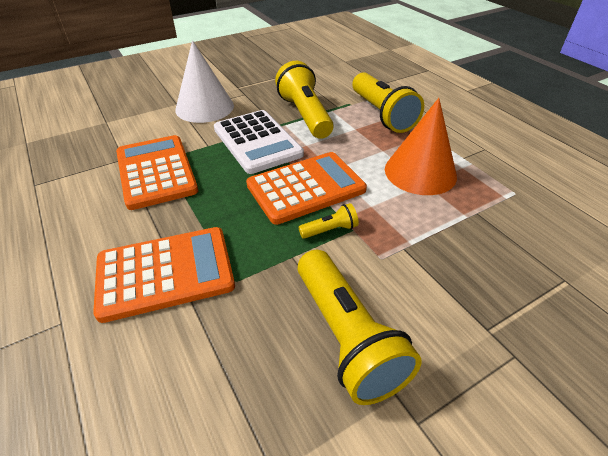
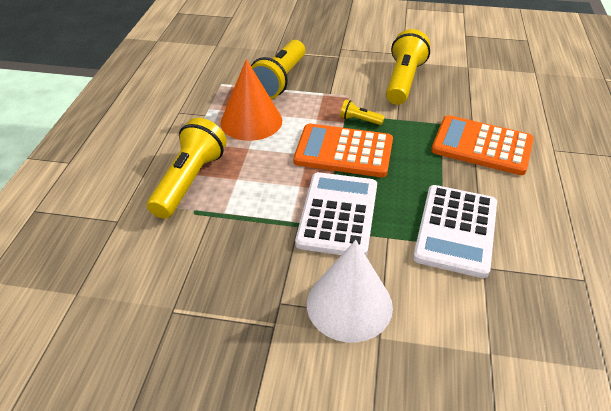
camera: 140 degrees left, 0 degrees up
orange calculator [116,135,198,210] -> white calculator [413,185,497,278]
yellow flashlight [275,61,334,139] -> yellow flashlight moved to [251,40,305,99]

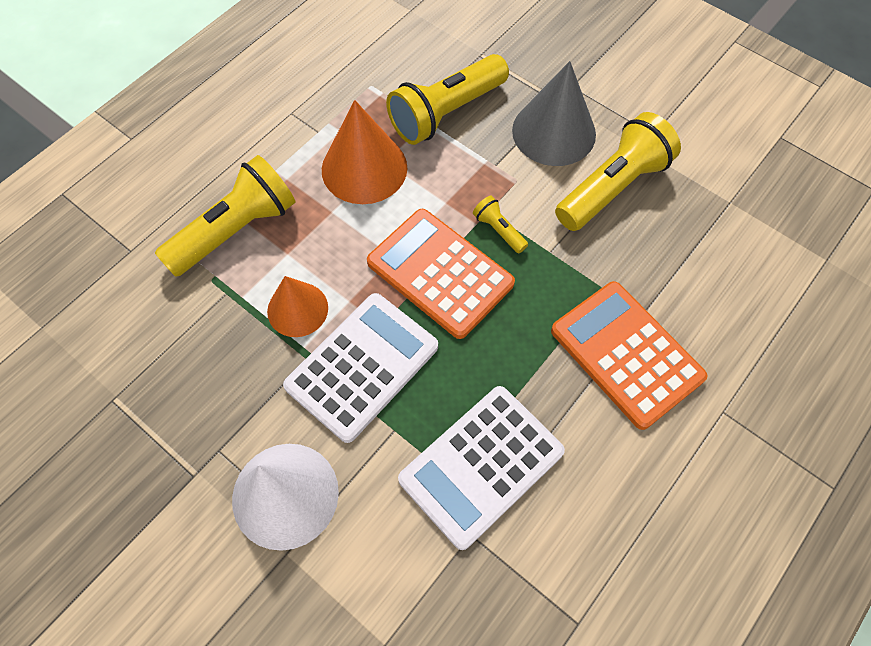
camera: 30 degrees right, 20 degrees up
none -> orange cone [267,276,328,337]
none -> grey cone [512,61,596,166]

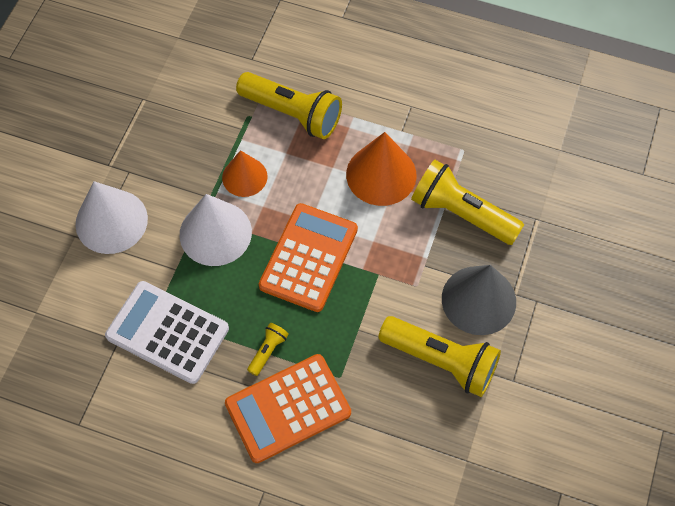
camera: 70 degrees right, 0 degrees up
white calculator [283,293,438,443] -> white cone [179,194,252,266]
yellow flashlight [473,196,528,253] -> yellow flashlight moved to [247,323,289,376]
orange calculator [551,281,707,430] -> orange calculator turned 150 degrees counterclockwise [225,354,351,463]

